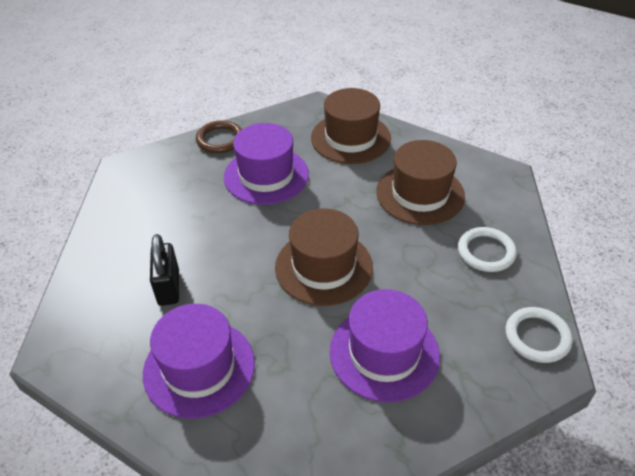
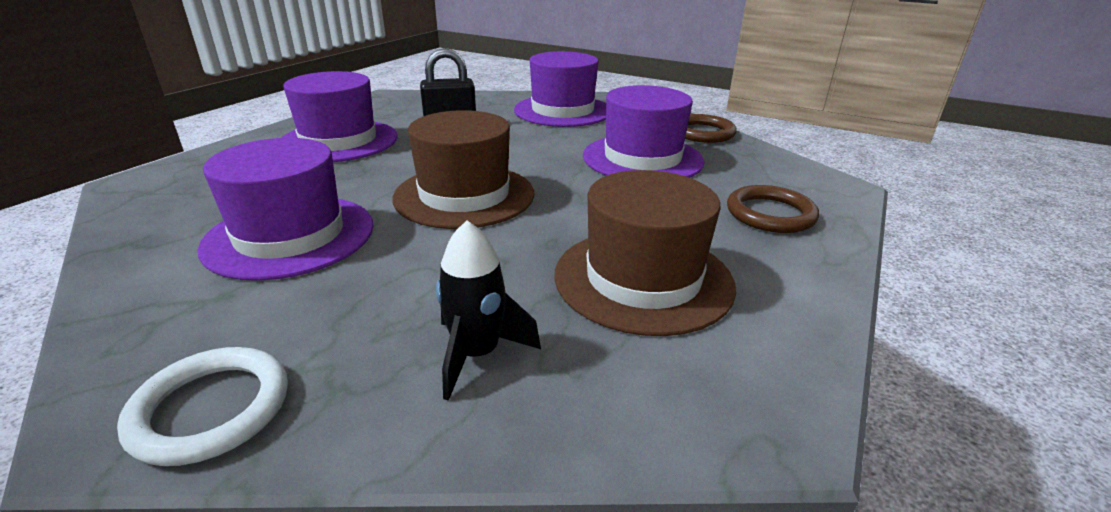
camera: 85 degrees right, 15 degrees down
brown hat [311,88,391,164] -> brown ring [727,185,819,233]
white ring [458,227,517,272] -> black rocket [436,220,541,401]
none -> purple hat [514,51,606,127]

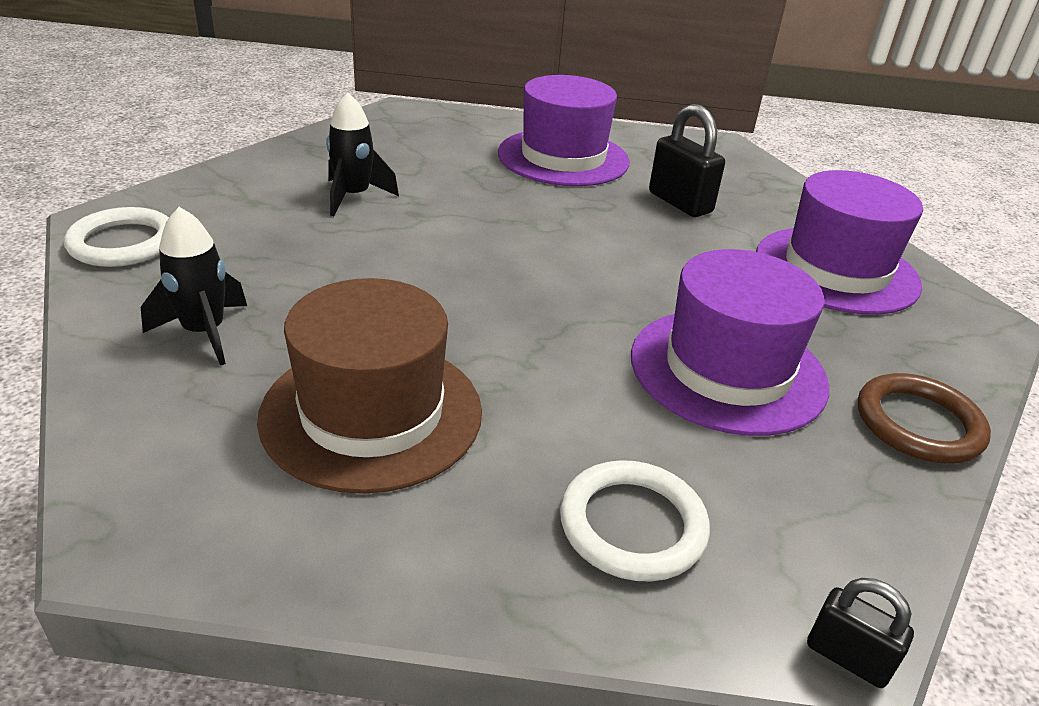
camera: 65 degrees right, 5 degrees up
purple hat [198,138,374,281] -> black rocket [326,92,399,216]
brown hat [392,110,534,229] -> none
brown ring [727,185,819,233] -> white ring [560,460,710,582]
none -> black padlock [807,578,914,688]

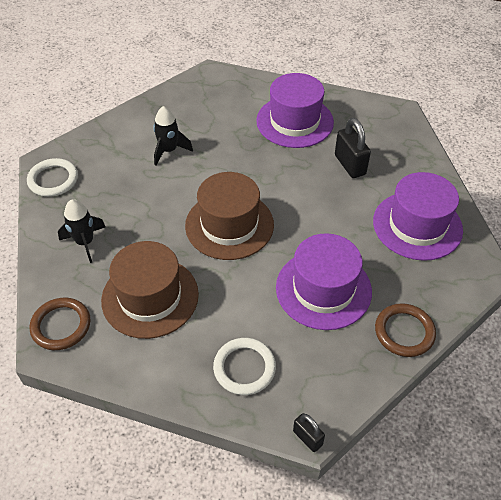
camera: 15 degrees right, 15 degrees up
none -> brown ring [30,298,90,350]
none -> brown hat [185,172,274,260]

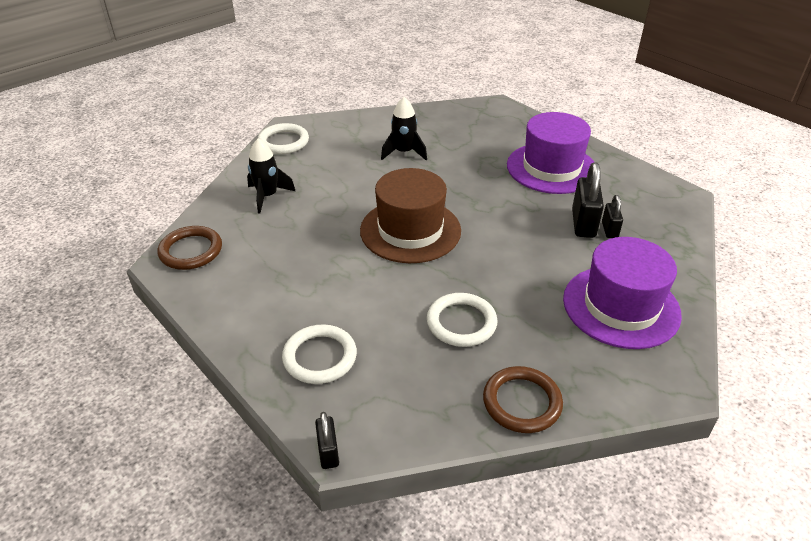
camera: 30 degrees right, 10 degrees down
brown hat [101,241,199,339] -> none
purple hat [276,233,372,330] -> white ring [427,293,497,347]
none -> black padlock [602,195,623,238]

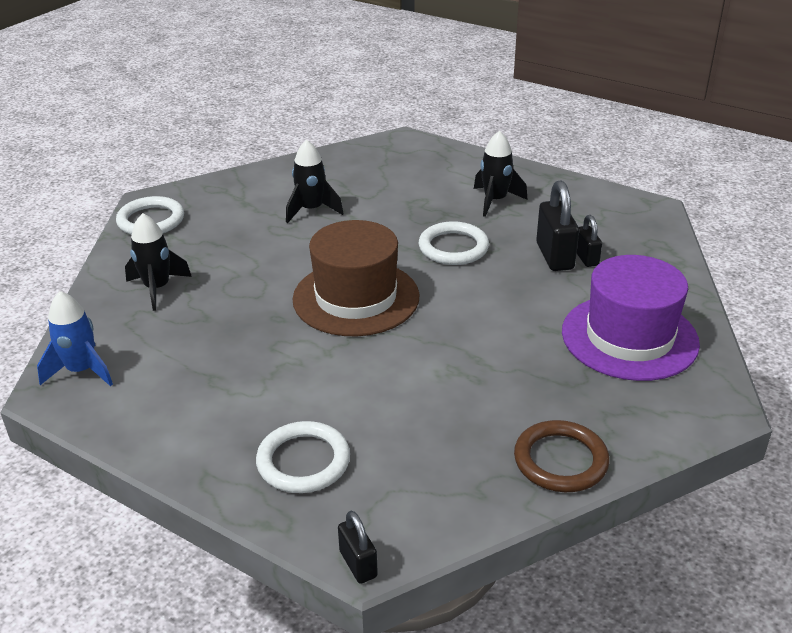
camera: 15 degrees left, 5 degrees down
brown ring [158,226,222,270] -> blue rocket [37,291,113,386]
white ring [427,293,497,347] -> white ring moved to [418,221,489,265]
purple hat [507,112,594,194] -> black rocket [474,131,528,217]

